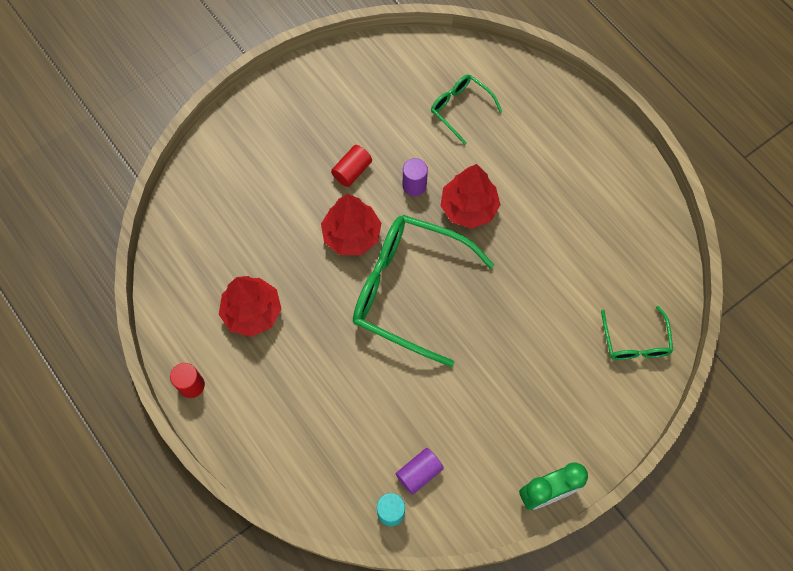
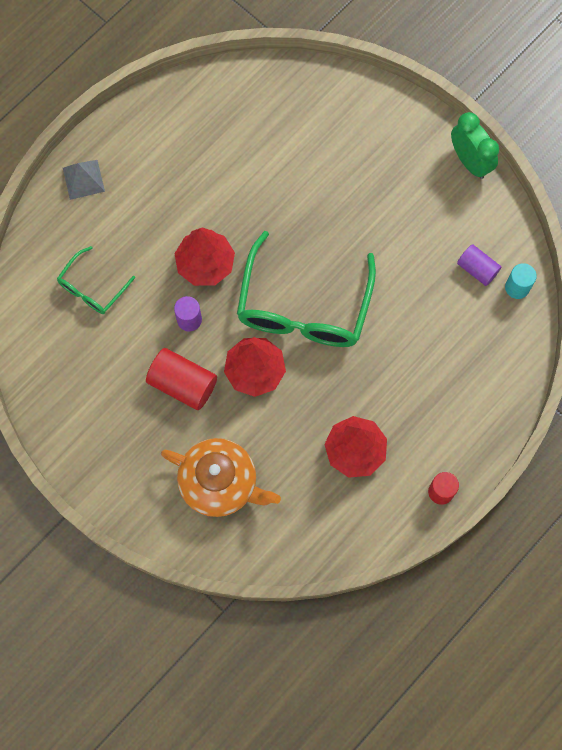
camera: 100 degrees left, 5 degrees up
red cylinder [331,145,372,187] -> red cylinder [146,348,217,410], size x1.57
green glasses [601,306,673,360] -> none
none -> grey pyramid [63,160,105,200]
none -> orange teapot [161,438,281,517]

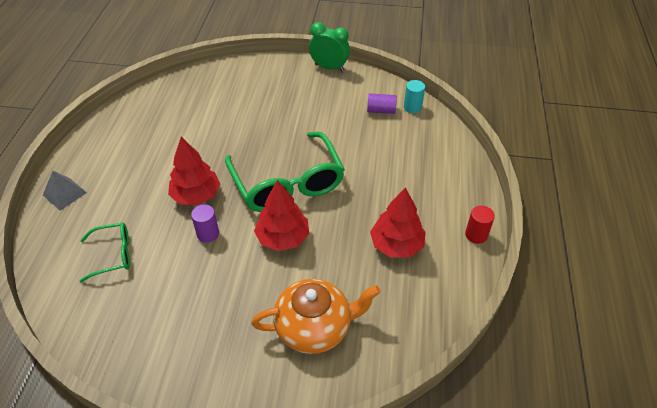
camera: 35 degrees left, 25 degrees down
green glasses [57,246,135,314] -> green glasses turned 105 degrees counterclockwise [80,222,130,282]
red cylinder [146,348,217,410] -> none

